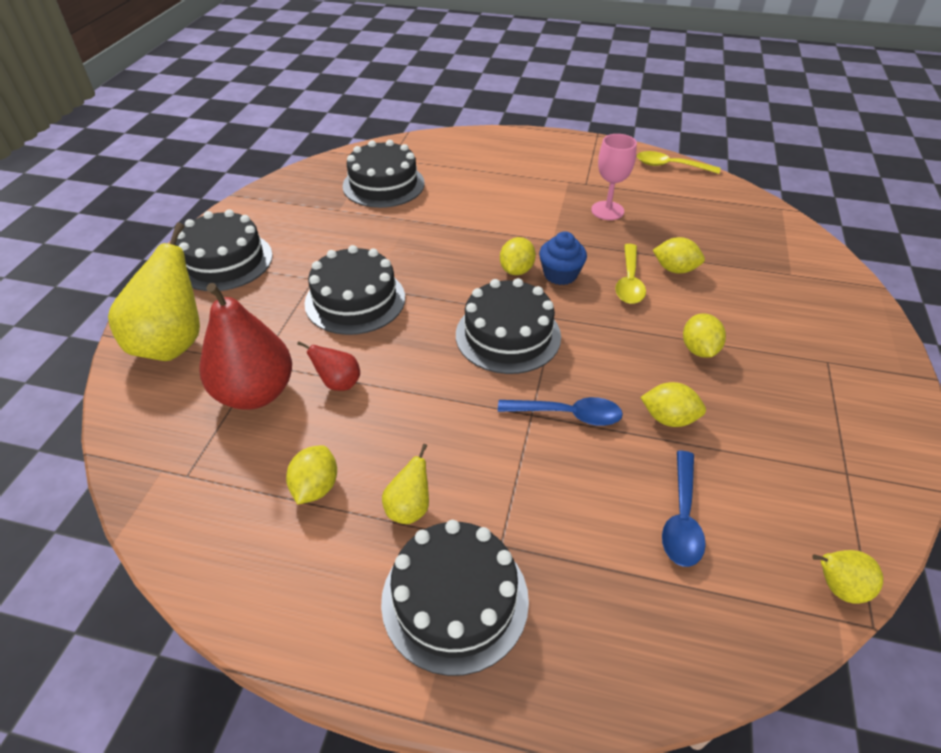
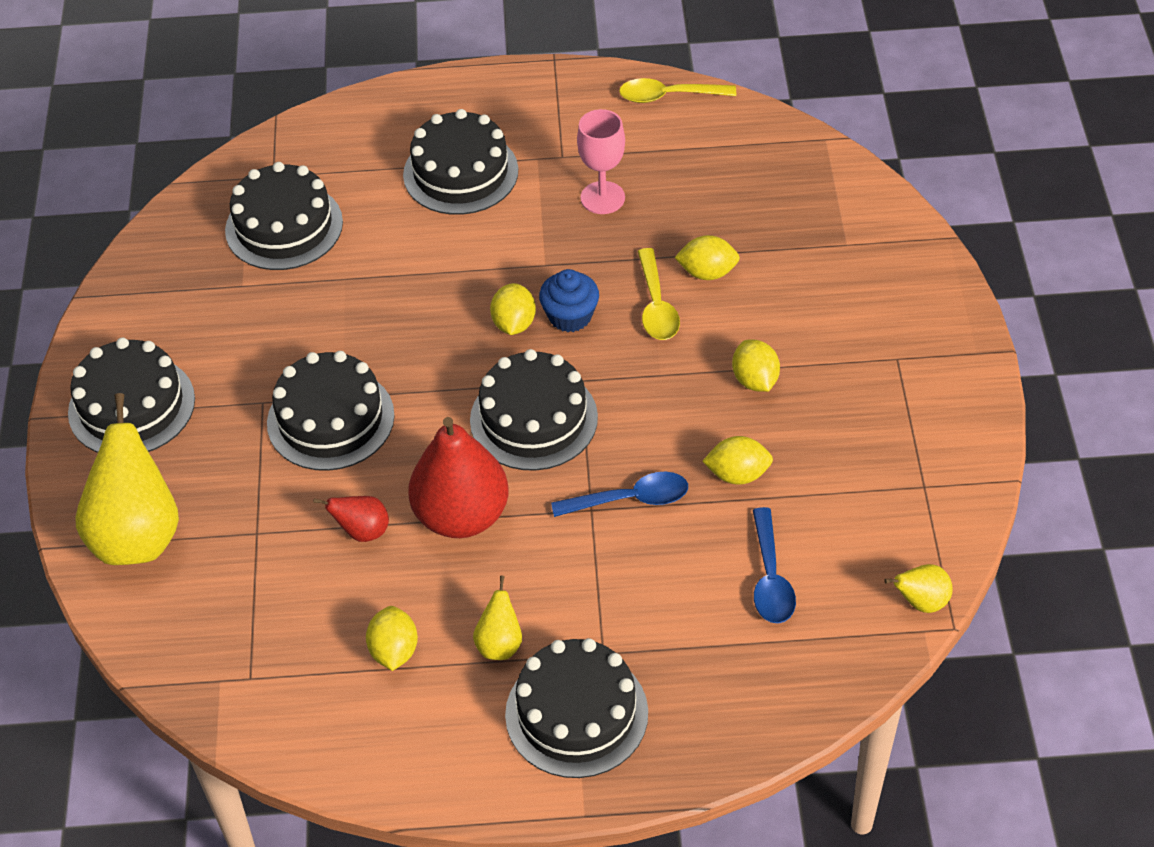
camera: 15 degrees left, 5 degrees up
red pear [200,283,292,410] -> red pear moved to [408,417,508,538]
none -> black cake [403,109,518,215]

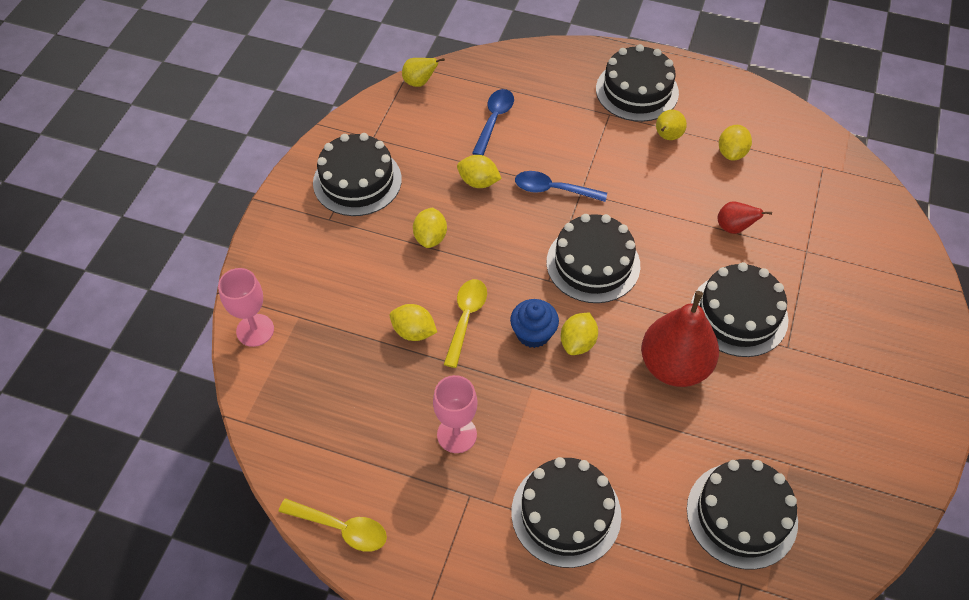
camera: 160 degrees left, 5 degrees up
black cake [68,338,195,453] -> black cake moved to [313,133,402,216]
yellow pear [75,393,179,565] -> none
red pear [408,417,508,538] -> red pear moved to [641,291,719,387]
none -> pink goblet [218,268,274,347]

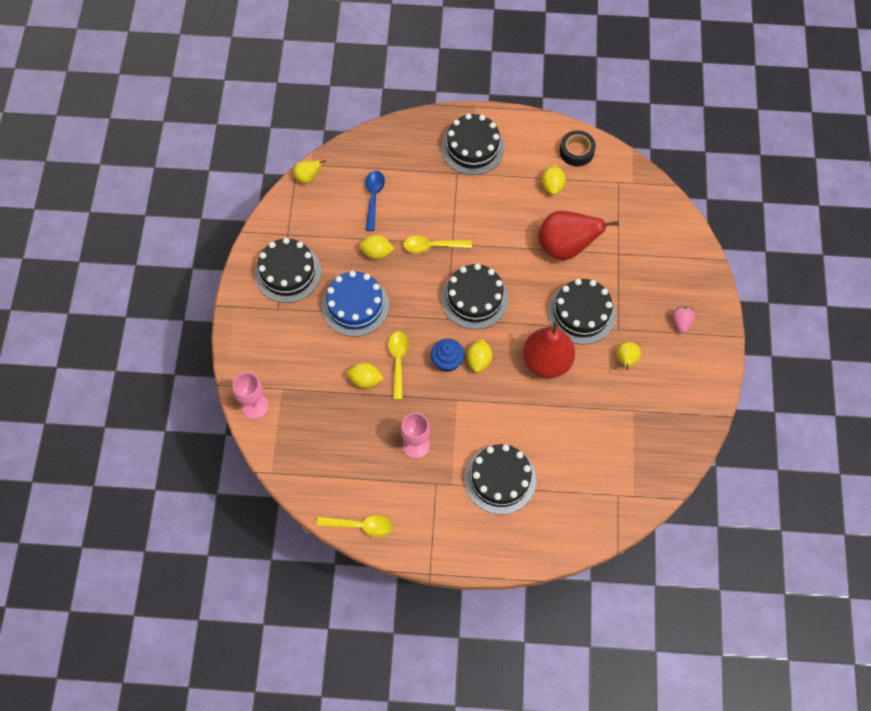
camera: 15 degrees left, 10 degrees up
yellow lemon [413,207,447,248] -> blue cake [322,271,389,337]
blue spoon [515,171,607,202] -> yellow spoon [403,236,472,253]
yellow pear [656,110,687,140] -> yellow pear moved to [616,342,641,370]
black cake [687,459,798,570] -> none
red pear [718,202,772,234] -> red pear [538,211,619,260], size x2.12
none -> black tape [560,130,596,166]
none -> pink strawberry [672,307,695,333]

